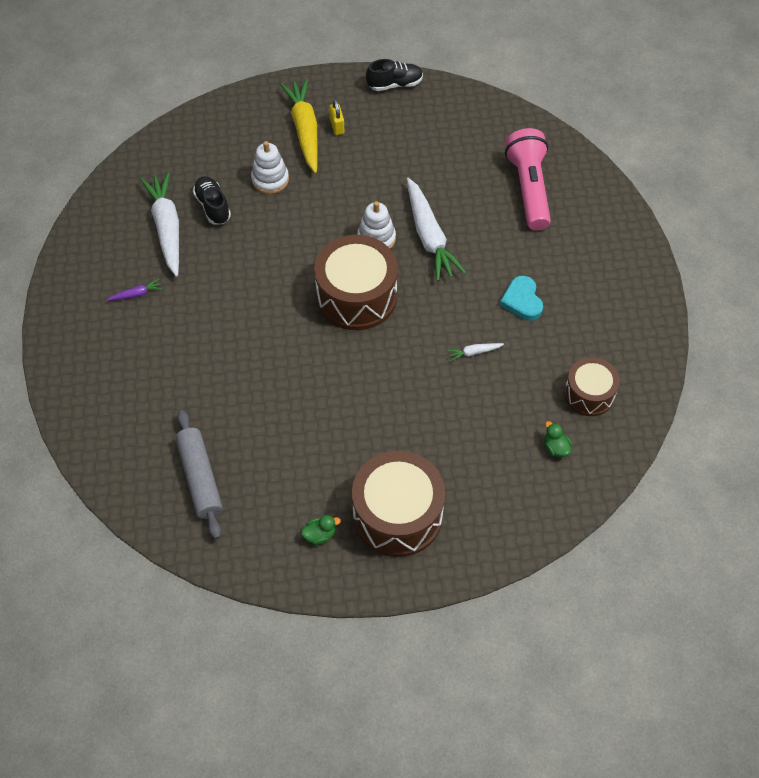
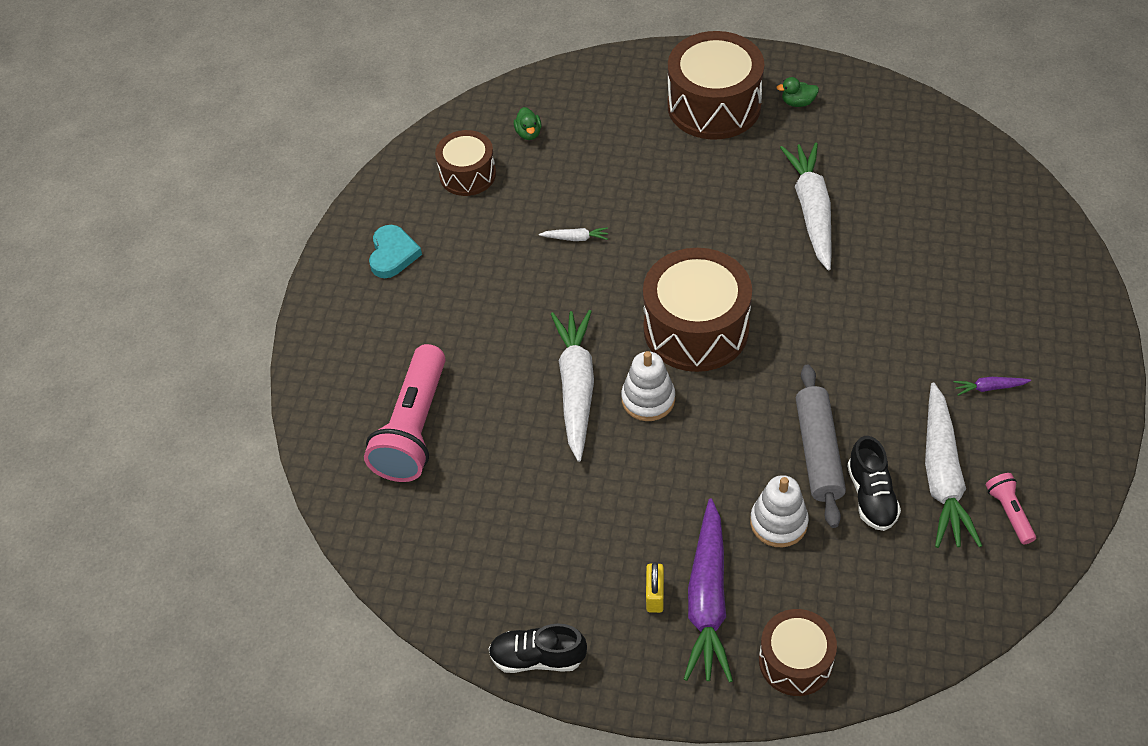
camera: 160 degrees left, 5 degrees down
grey rolling pin [175,410,223,539] -> grey rolling pin moved to [796,364,846,528]
yellow carrot [280,79,318,173] -> purple carrot [684,499,733,682]
turquoise heart [500,276,543,321] -> turquoise heart moved to [369,225,422,278]
none -> brown drum [759,609,837,696]
none -> white carrot [780,142,832,270]
none -> pink flashlight [986,473,1036,544]

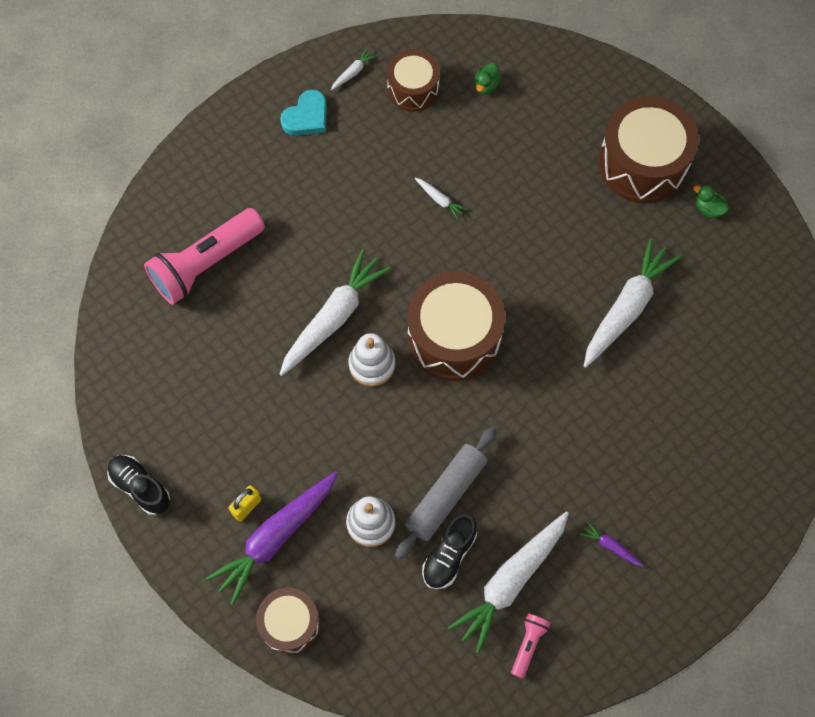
camera: 35 degrees right, 15 degrees up
none -> white carrot [331,48,377,90]

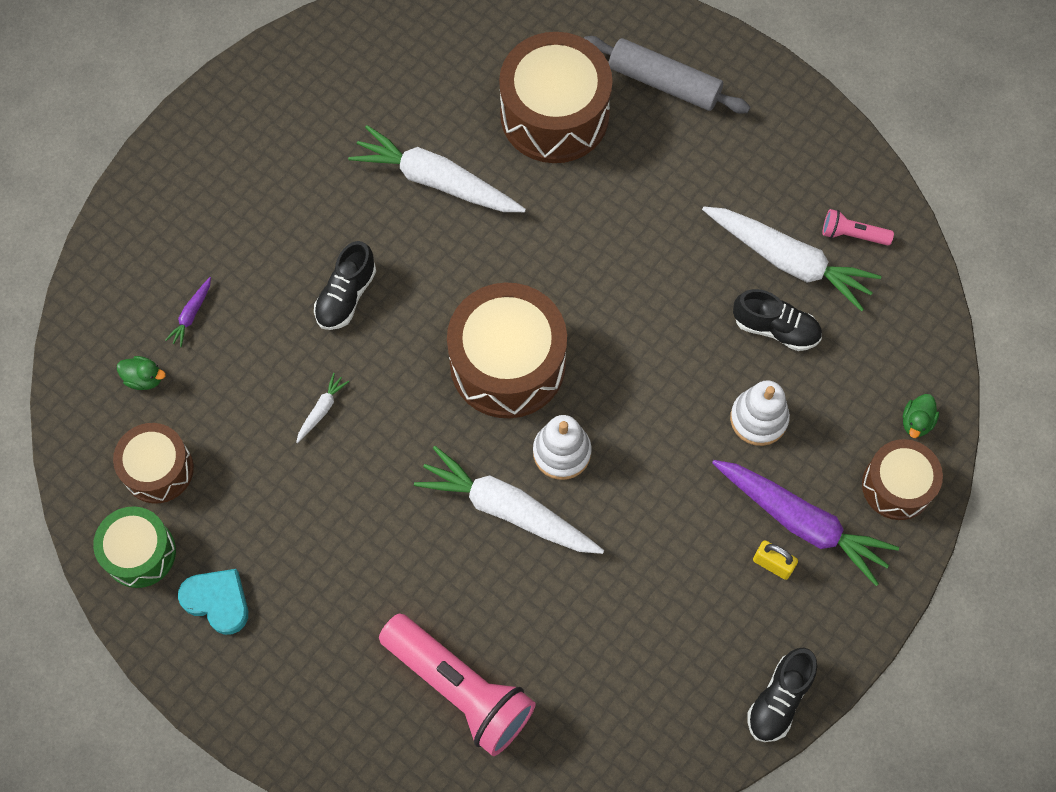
camera: 100 degrees left, 0 degrees up
white carrot [331,48,377,90] -> green drum [93,506,176,588]
grey rolling pin [395,427,497,560] -> grey rolling pin moved to [584,36,750,114]
purple carrot [580,522,643,566] -> purple carrot moved to [165,277,211,347]
brown drum [598,96,699,203] -> brown drum moved to [499,32,613,163]
green duck [693,185,729,218] -> green duck moved to [903,394,939,438]
none -> black shoe [314,241,376,330]

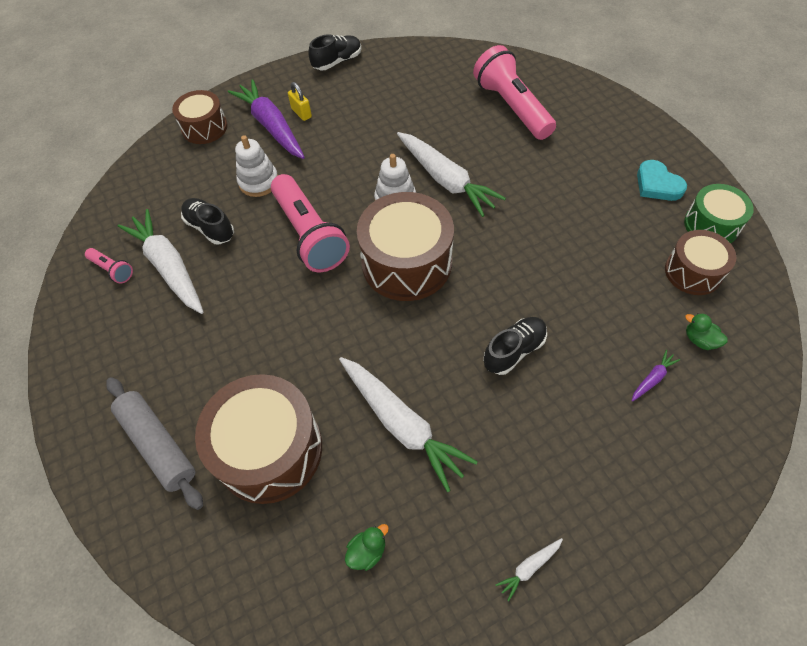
camera: 155 degrees left, 10 degrees down
white carrot [296,373,349,443] -> white carrot moved to [495,538,563,601]
green duck [903,394,939,438] -> green duck moved to [345,524,389,571]
none -> pink flashlight [271,174,350,272]

